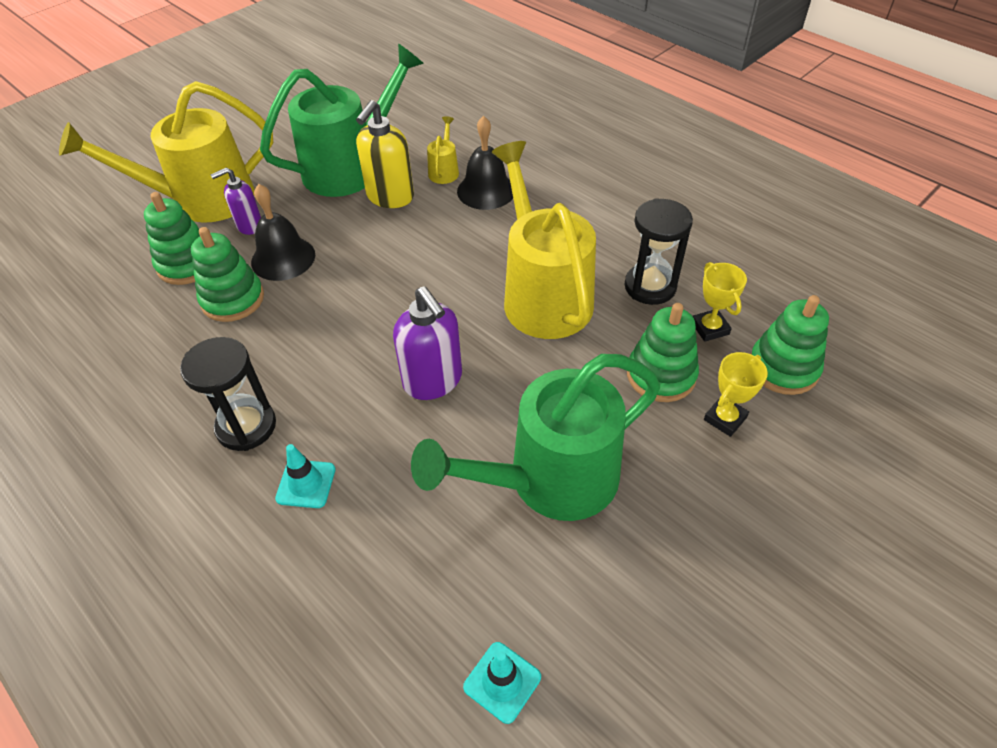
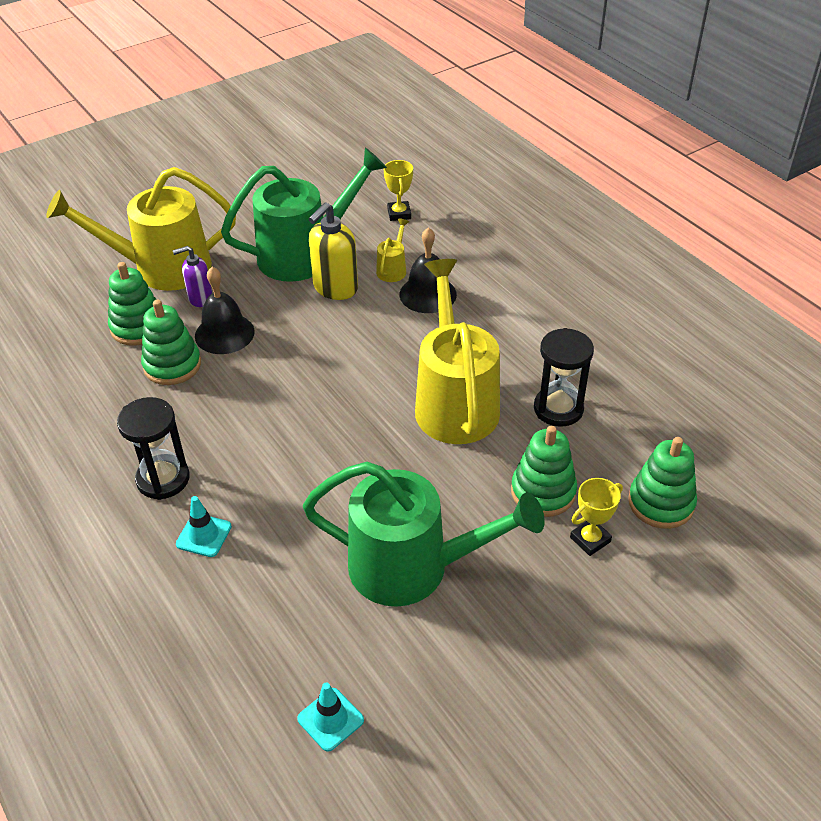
camera: 10 degrees right, 5 degrees down
purple soap dispenser [393,286,462,400] -> none
green watering can [411,354,660,521] -> green watering can turned 150 degrees counterclockwise [303,462,545,607]
yellow trophy [693,262,747,342] -> yellow trophy moved to [384,160,413,221]

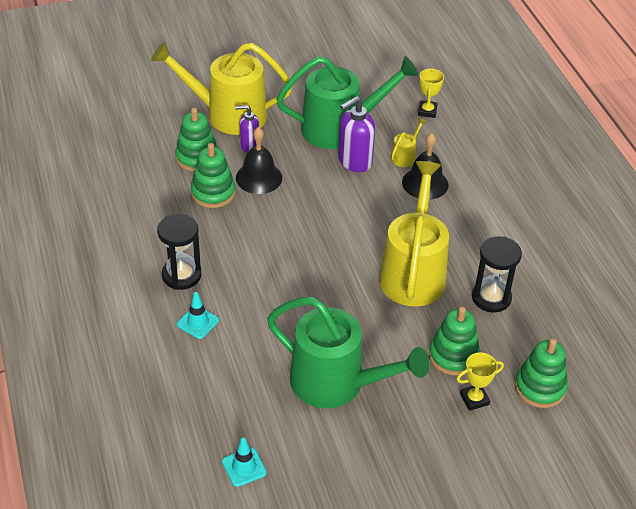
camera: 15 degrees right, 0 degrees up
yellow soap dispenser [309,203,358,300] -> purple soap dispenser [338,96,375,172]

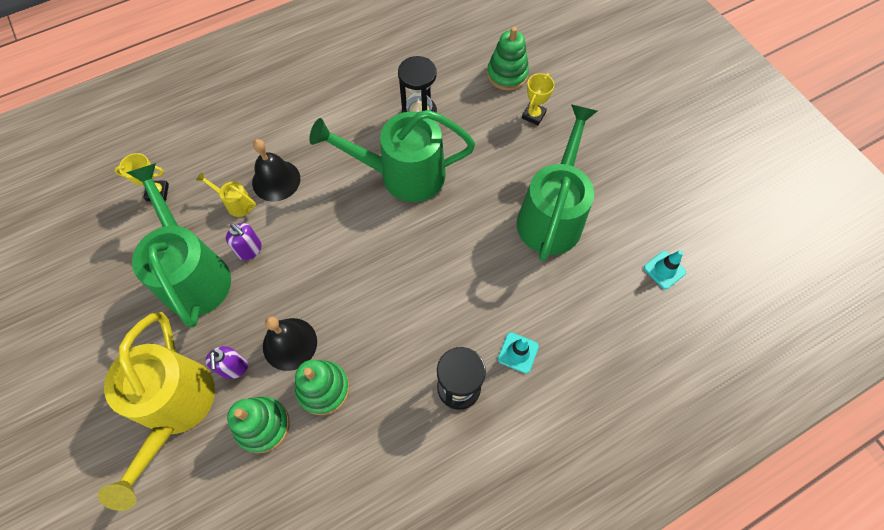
camera: 100 degrees left, 20 degrees up
purple soap dispenser [338,96,375,172] -> purple soap dispenser [226,223,262,260], size x0.62
yellow watering can [379,161,449,307] -> green watering can [309,110,475,202]
green stacking toy [429,306,480,376] -> none
yellow trophy [456,352,504,411] -> yellow trophy turned 60 degrees clockwise [522,73,555,125]

